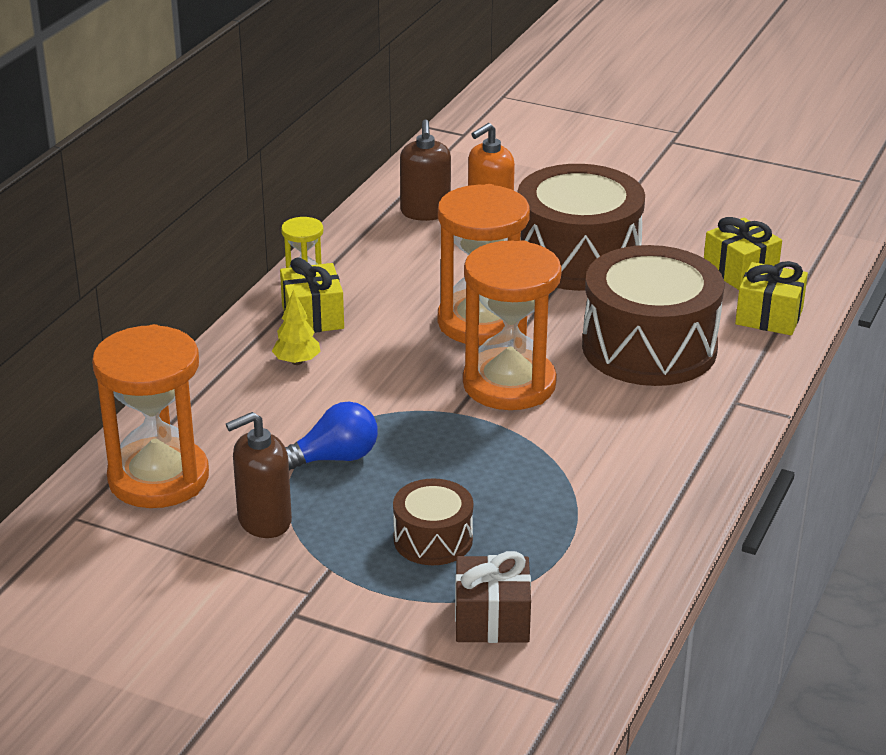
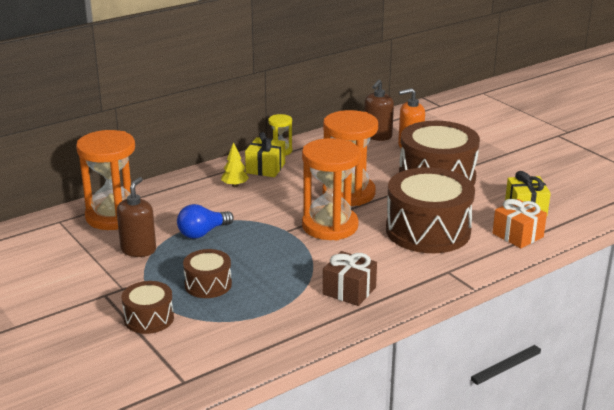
camera: 30 degrees right, 5 degrees down
brown soap dispenser [226,412,292,538] -> brown soap dispenser turned 105 degrees clockwise [117,177,156,257]
blue light bulb [285,402,378,470] -> blue light bulb turned 135 degrees clockwise [177,204,234,239]
brown gift [455,551,531,643] -> brown gift moved to [323,251,377,306]
yellow gift [735,261,808,335] -> orange gift [493,199,547,248]
none -> brown drum [122,281,174,334]

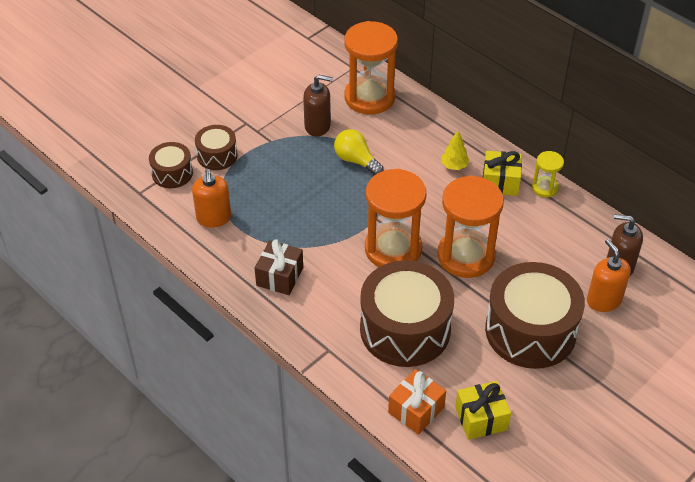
camera: 80 degrees right, 20 degrees up
blue light bulb [177,204,234,239] -> yellow light bulb [334,129,384,176]
brown drum [183,249,232,298] -> brown drum moved to [149,142,193,188]
none -> orange soap dispenser [192,169,231,228]

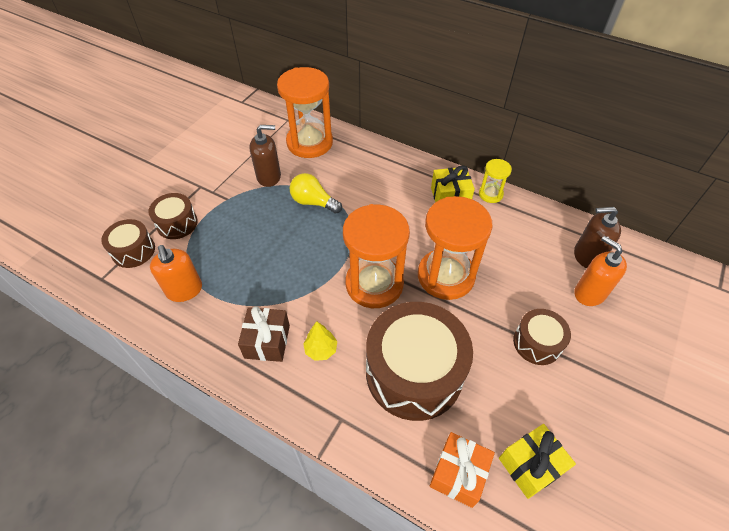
camera: 15 degrees left, 5 degrees up
yellow tree [441,131,470,170] -> yellow tree moved to [303,321,337,361]
brown drum [485,262,585,369] -> brown drum [513,309,571,365], size x0.51

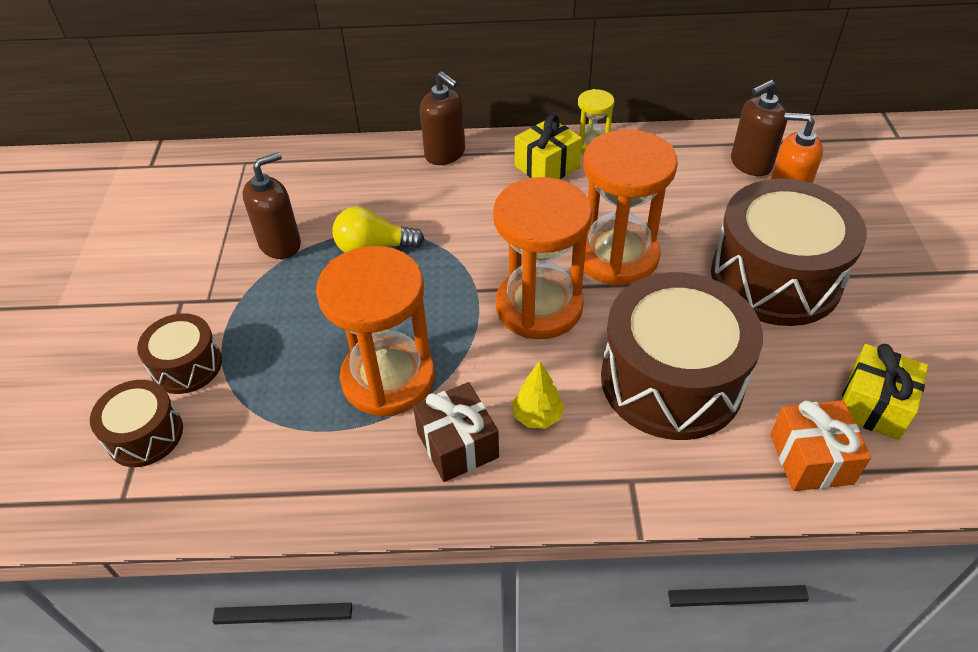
camera: 30 degrees left, 5 degrees down
orange soap dispenser [150,245,202,302] -> none
orange hourglass [277,67,333,158] -> orange hourglass moved to [316,246,435,417]
brown drum [513,309,571,365] -> brown drum [711,179,867,326], size x1.97
none -> brown soap dispenser [420,71,465,165]

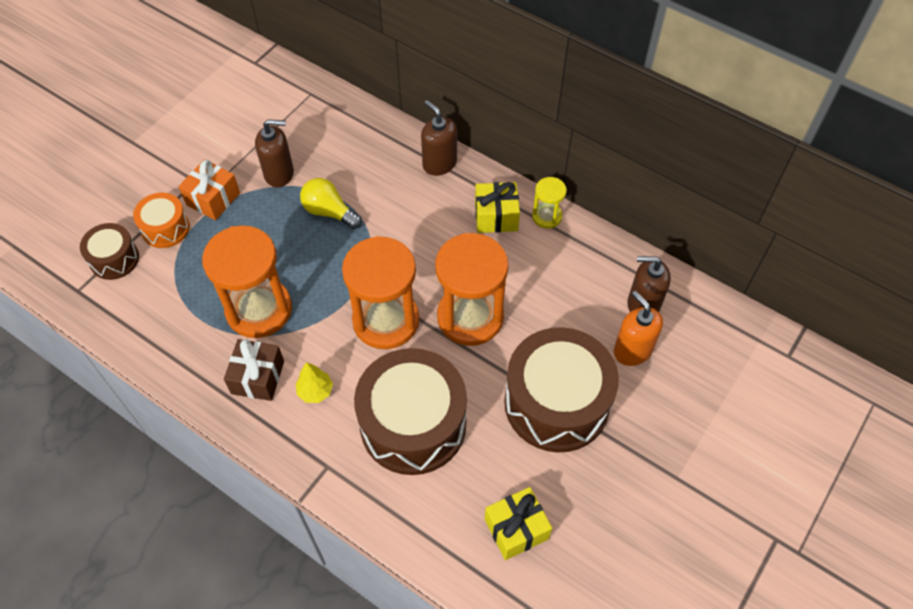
camera: 35 degrees right, 10 degrees up
brown drum [137,313,222,394] -> orange drum [133,192,190,248]
brown soap dispenser [420,71,465,165] -> brown soap dispenser turned 150 degrees clockwise [421,100,457,176]
orange gift [770,400,871,491] -> orange gift moved to [178,159,240,220]

